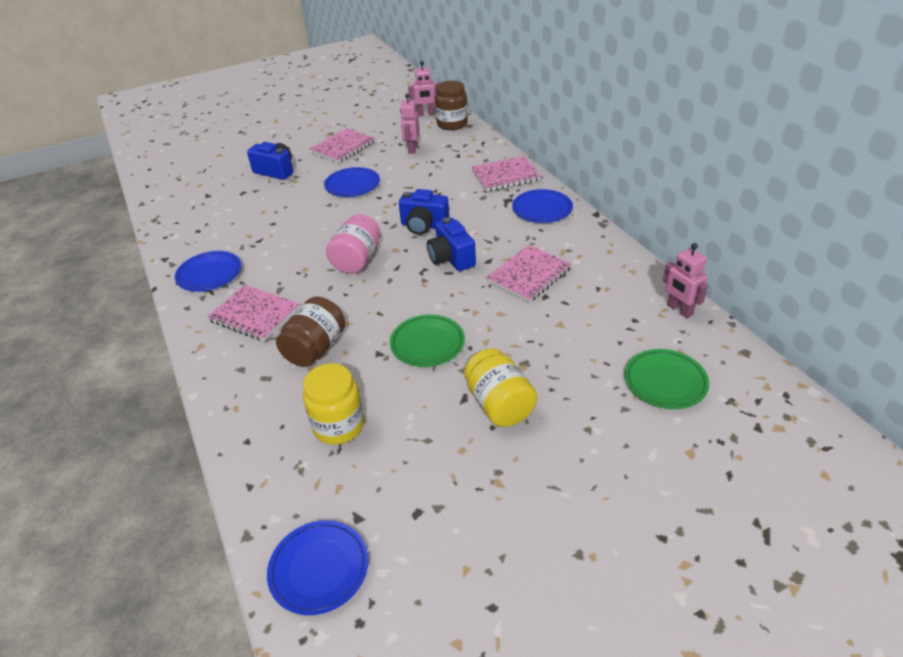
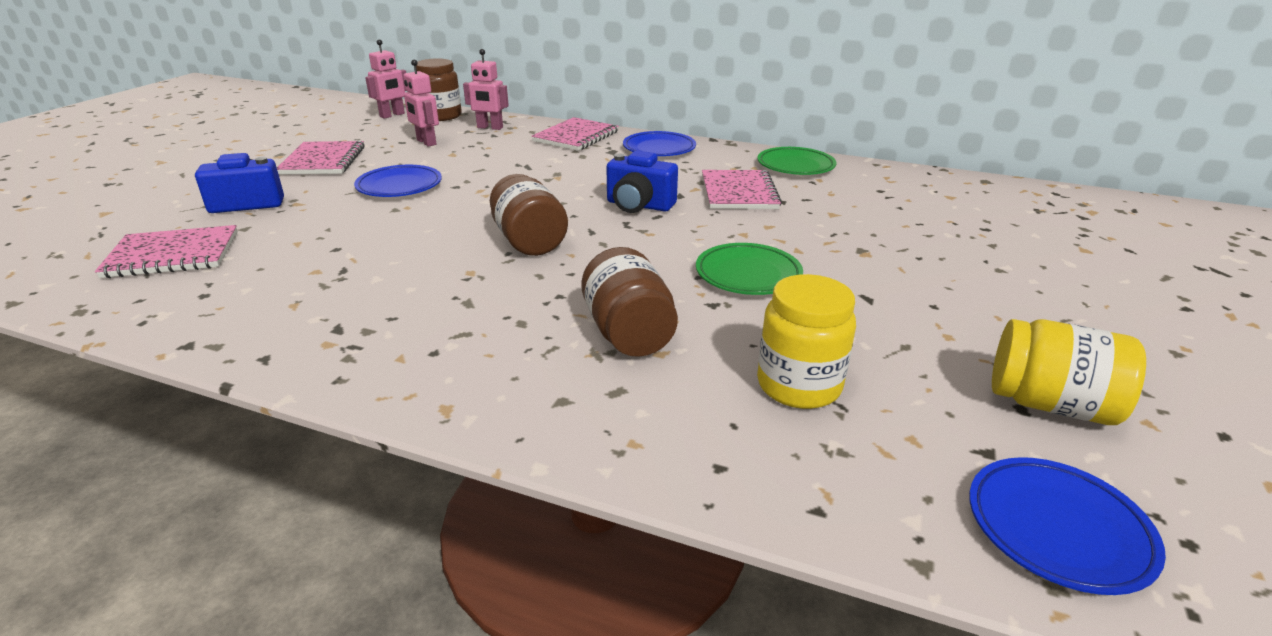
camera: 45 degrees left, 10 degrees down
blue plate [175,251,241,292] -> none
pink notebook [207,285,300,341] -> pink notebook moved to [95,225,238,278]
pink jar [326,214,381,274] -> brown jar [490,174,568,256]
blue camera [399,189,449,235] -> none
yellow jar [464,348,537,427] -> yellow jar moved to [992,319,1146,425]
green plate [625,349,709,409] -> green plate moved to [757,147,836,175]
pink robot [663,243,708,318] -> pink robot moved to [463,49,509,130]

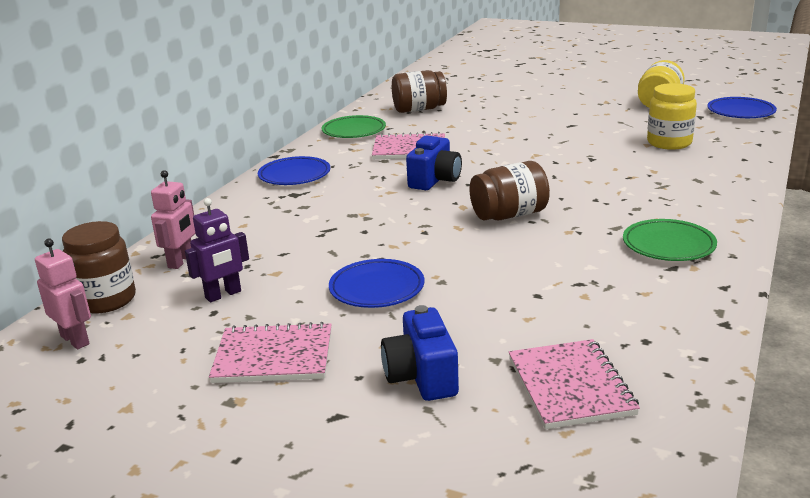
camera: 85 degrees left, 5 degrees down
pink robot [404,60,439,147] -> purple robot [185,198,249,302]
pink notebook [531,117,619,151] -> none
brown jar [581,247,678,357] -> brown jar moved to [392,70,447,113]
green plate [696,243,803,295] -> green plate moved to [623,219,717,261]

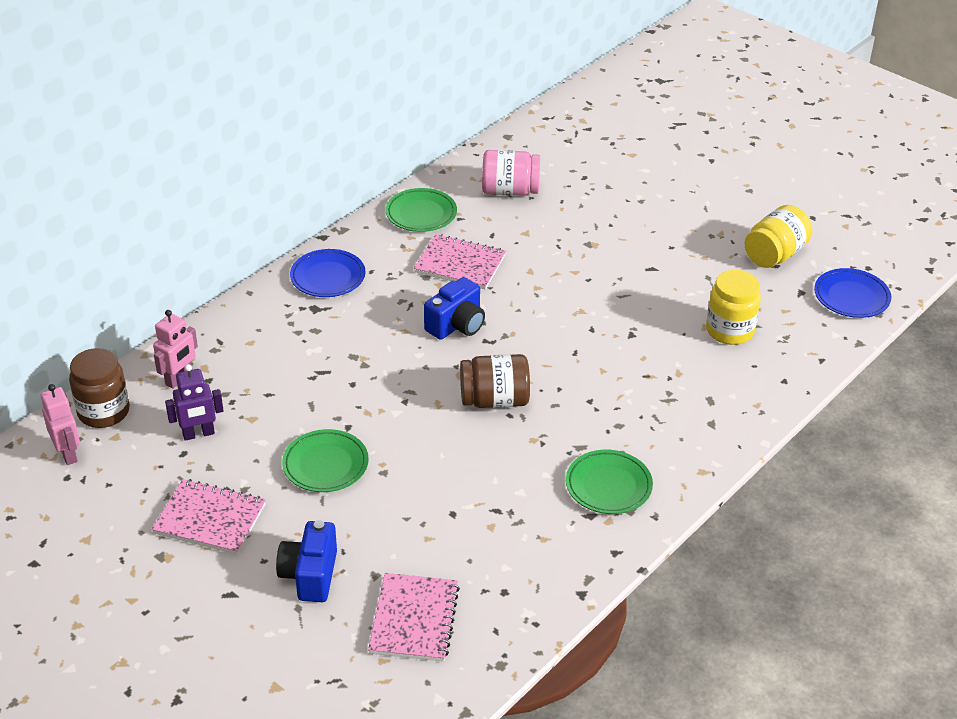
camera: 15 degrees right, 15 degrees up
blue plate [329,259,424,308] -> green plate [282,429,369,492]
brown jar [392,70,447,113] -> pink jar [482,150,540,196]

